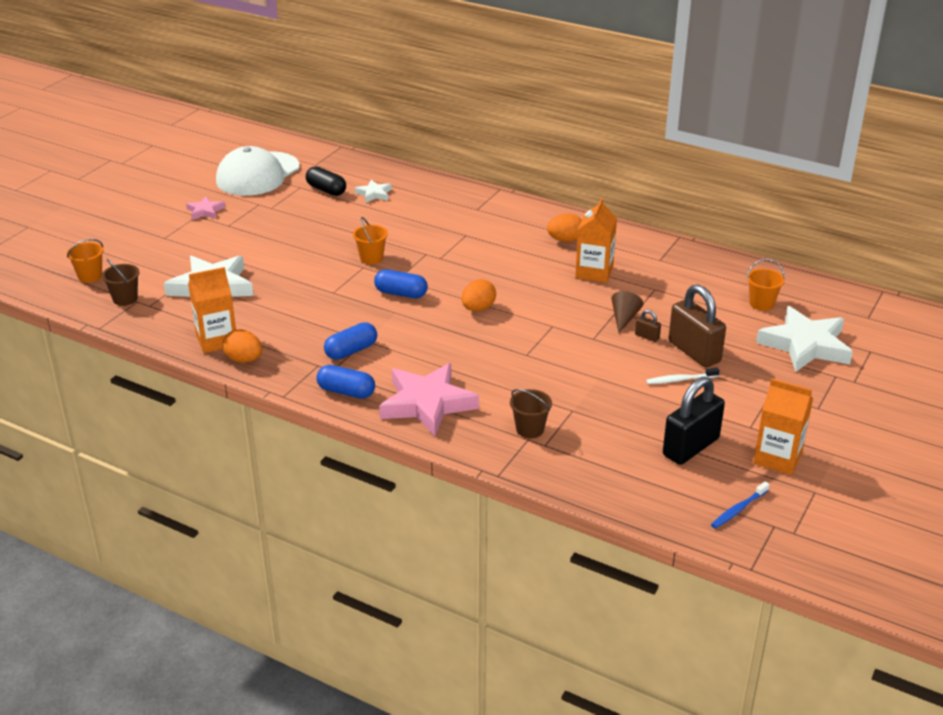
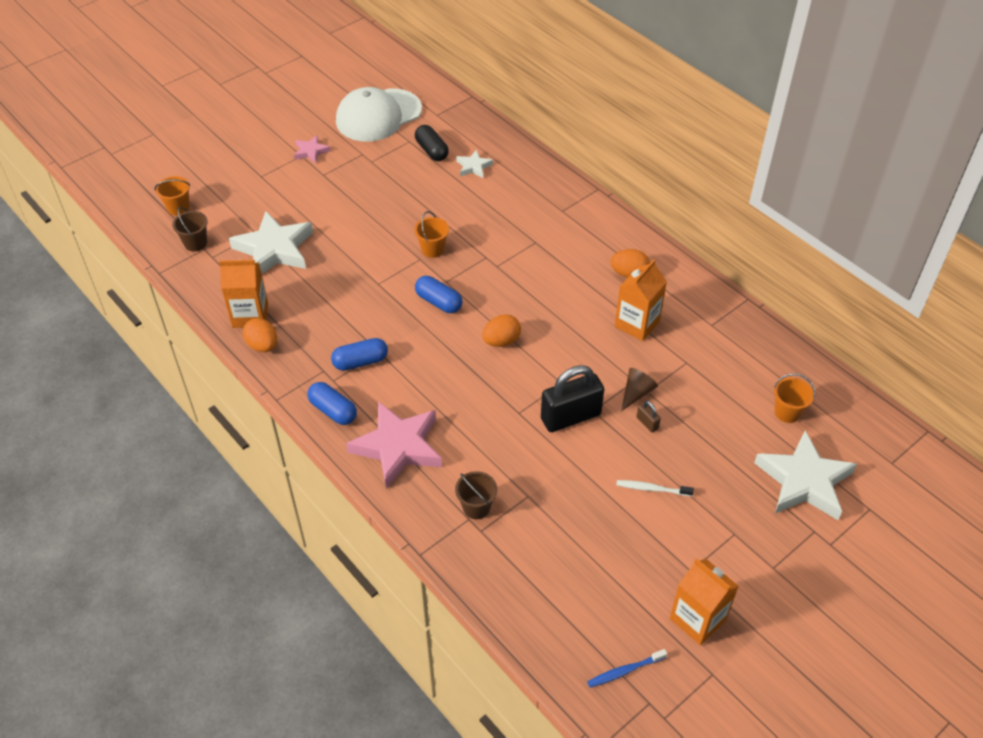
camera: 20 degrees right, 15 degrees up
black padlock [663,377,725,465] -> black padlock moved to [541,365,604,432]
brown padlock [668,285,726,367] -> none

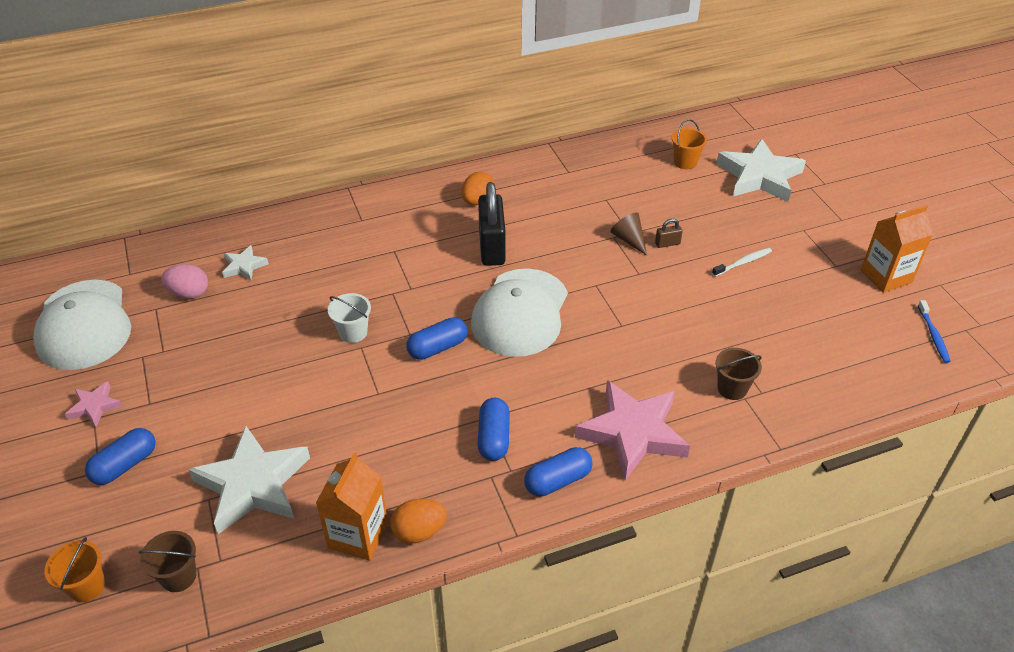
camera: 70 degrees left, 5 degrees down
orange bucket [414,211,449,258] -> white bucket [328,293,371,343]
black capsule [415,125,449,161] -> pink egg [161,264,208,299]
orange egg [482,314,521,347] -> white cap [471,269,568,357]
black padlock [541,365,604,432] -> black padlock moved to [478,182,506,266]
orange carton [615,259,667,341] -> none
white toothbrush [616,480,694,496] -> white toothbrush turned 150 degrees counterclockwise [712,248,772,277]
none -> blue capsule [85,428,156,485]

